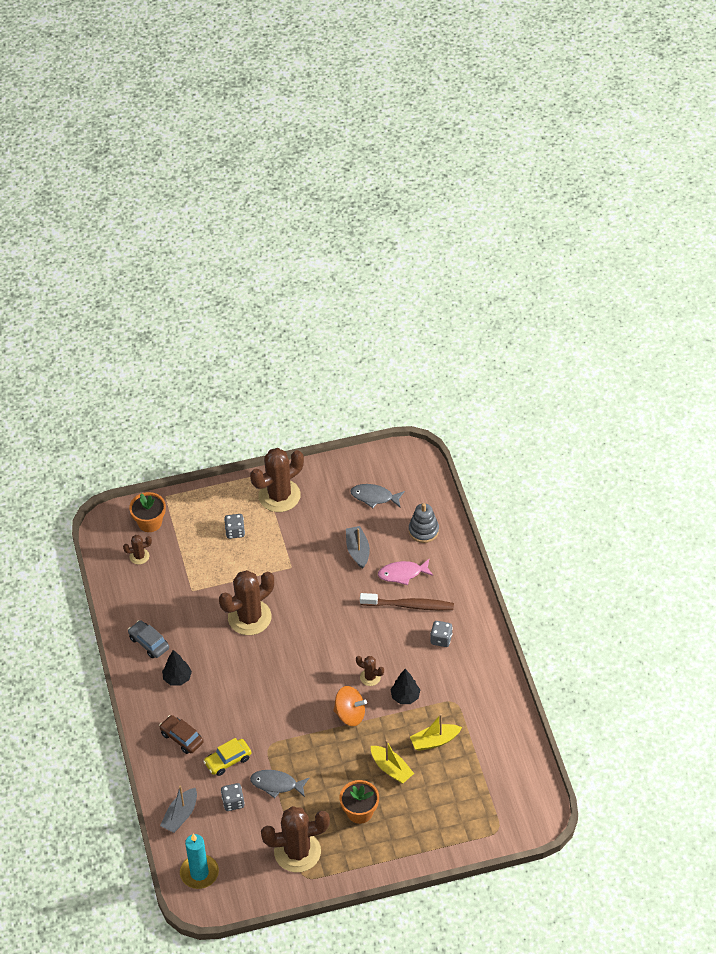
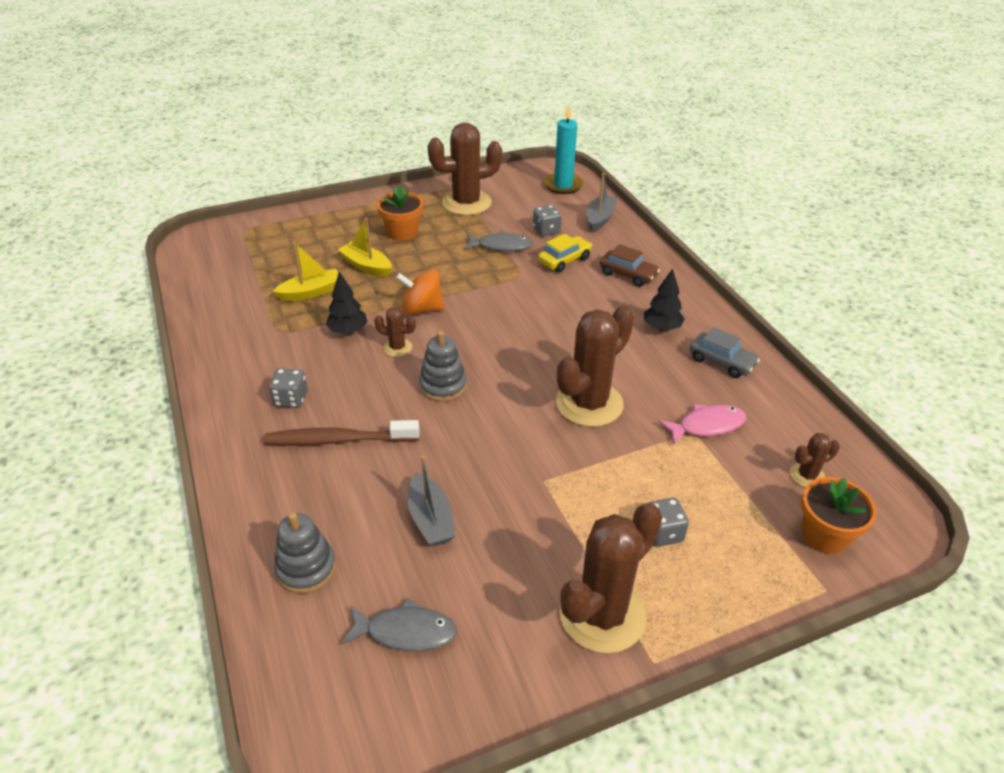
camera: 170 degrees right, 10 degrees down
pink fish [378,559,433,585] -> pink fish moved to [658,404,747,445]
none -> grey stacking toy [419,331,467,402]

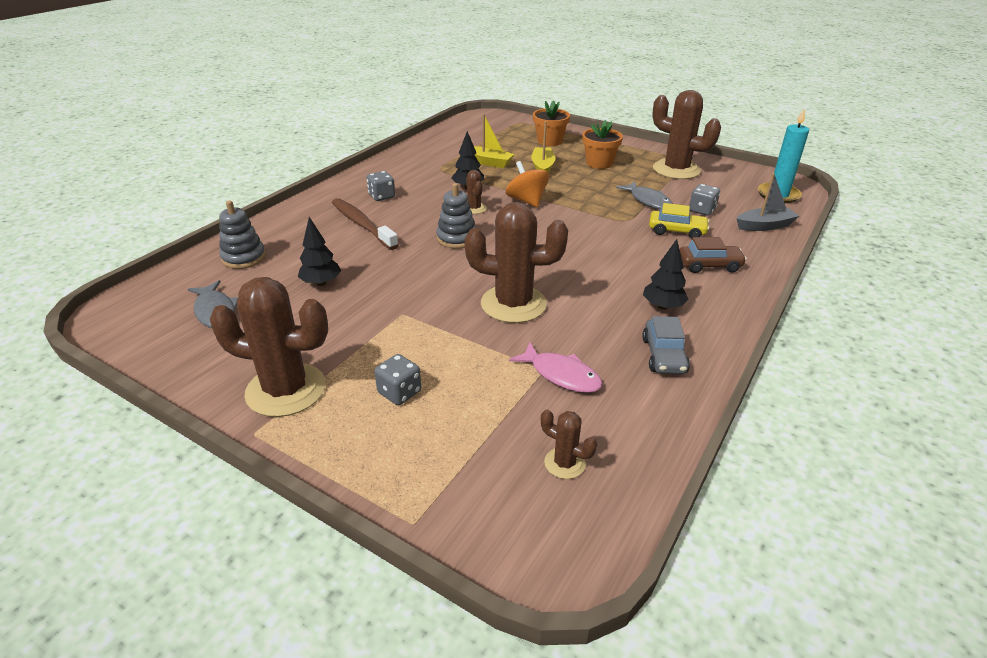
camera: 55 degrees right, 5 degrees down
grey boat [408,456,456,547] -> black tree [298,217,341,286]
brown car [600,244,660,287] -> brown car turned 90 degrees counterclockwise [680,237,747,273]
orange flower pot [801,477,877,554] -> orange flower pot moved to [533,100,570,146]

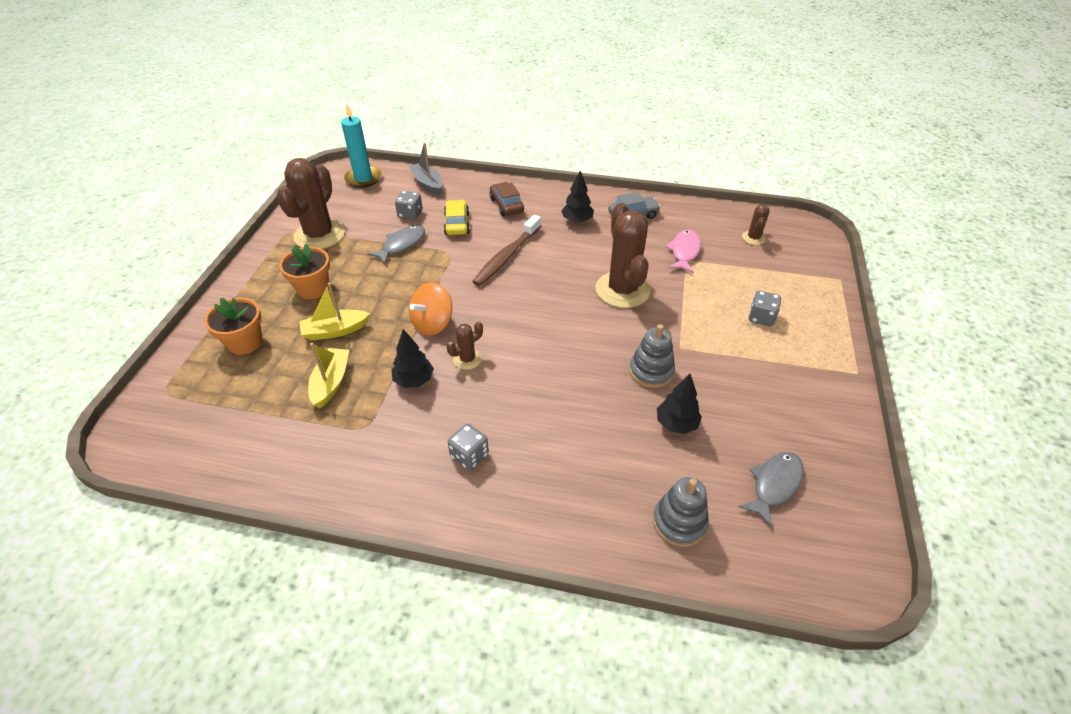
camera: 110 degrees left, 10 degrees up
brown cactus [210,277,328,417] -> none
brown toothbrush [332,198,399,250] -> brown toothbrush moved to [472,215,541,286]
grey stacking toy [436,183,476,248] -> grey stacking toy moved to [630,324,675,388]

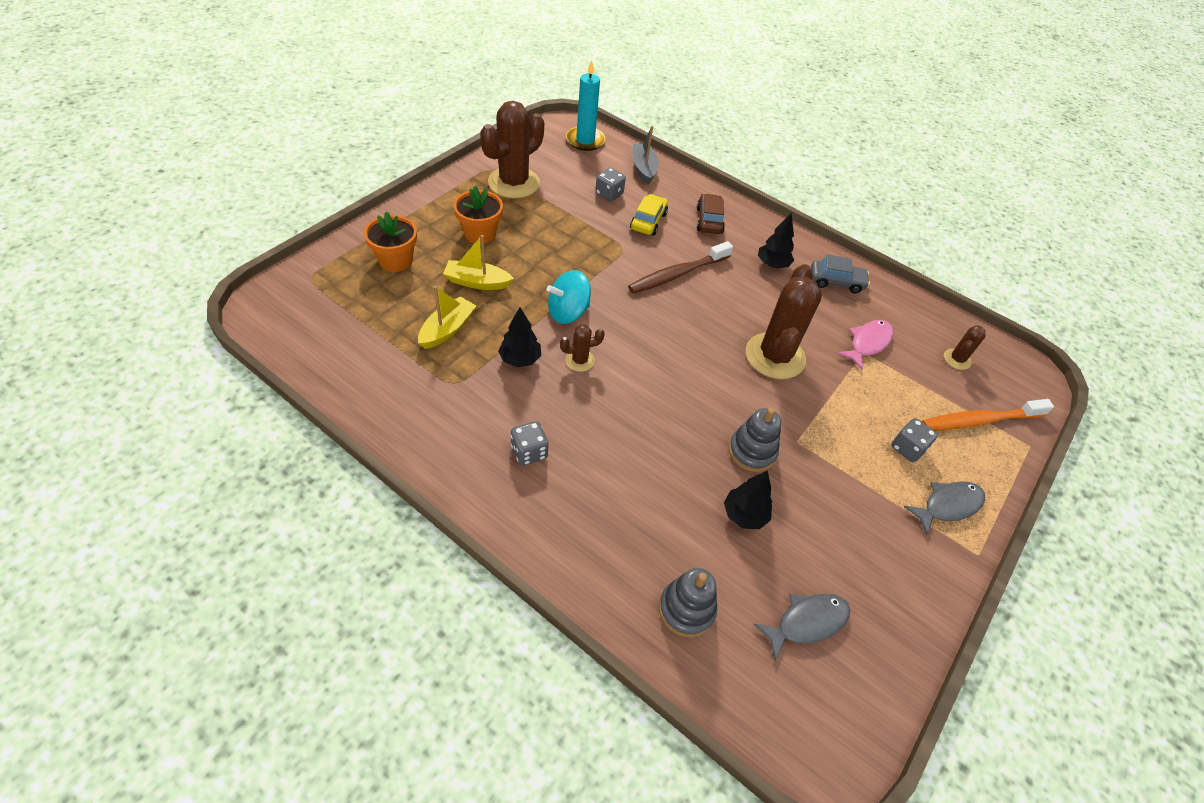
camera: 20 degrees right, 5 degrees up
grey fish [367,225,425,264] -> grey fish moved to [904,481,985,535]
orange spinning top [409,282,452,335] -> turquoise spinning top [547,270,591,324]
none -> orange toothbrush [922,399,1054,430]

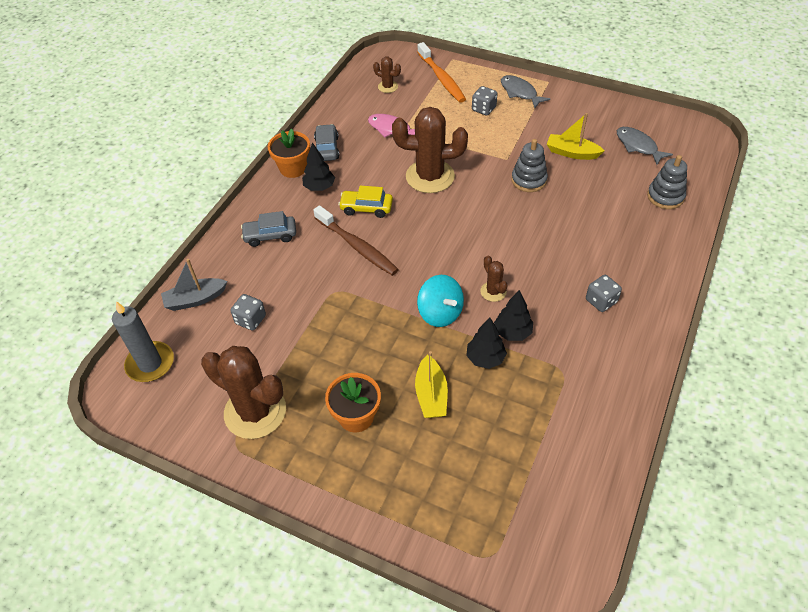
camera: 95 degrees left, 0 degrees up
orange flower pot [364,212,417,272] -> orange flower pot moved to [268,128,310,178]
yellow boat [418,286,476,349] -> yellow boat moved to [547,113,604,160]
turquoise candle [566,60,605,151] -> grey candle [112,301,174,382]
yellow car [630,194,668,235] -> yellow car moved to [338,186,393,218]
brown car [697,193,725,234] -> grey car [241,211,296,247]
black tree [724,470,772,529] -> black tree moved to [466,317,507,369]

